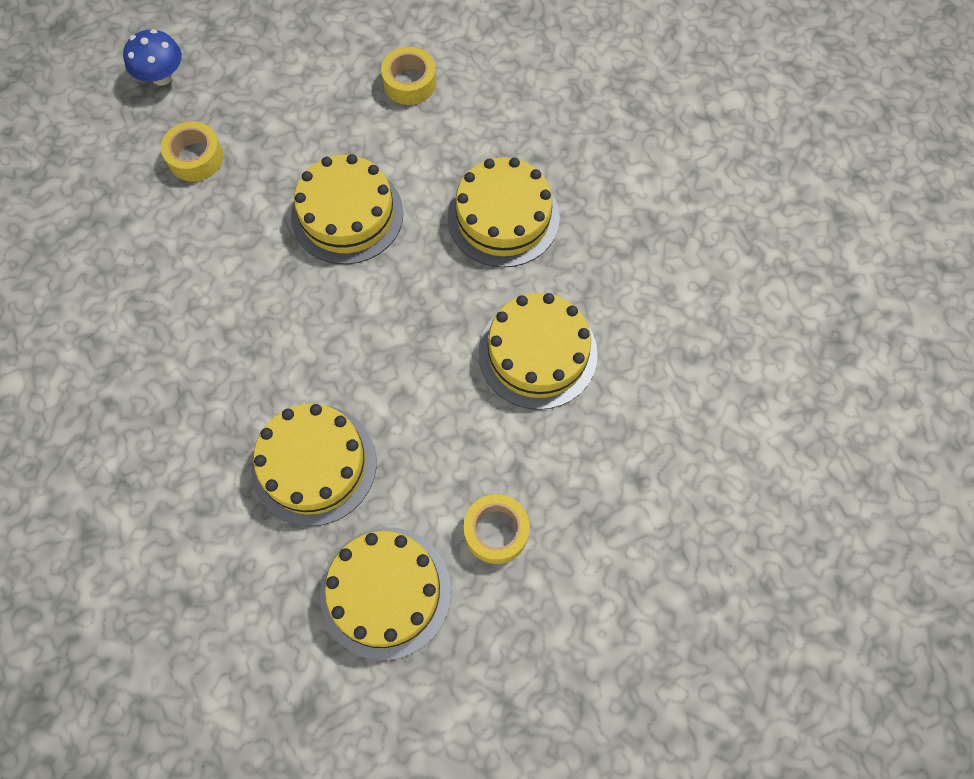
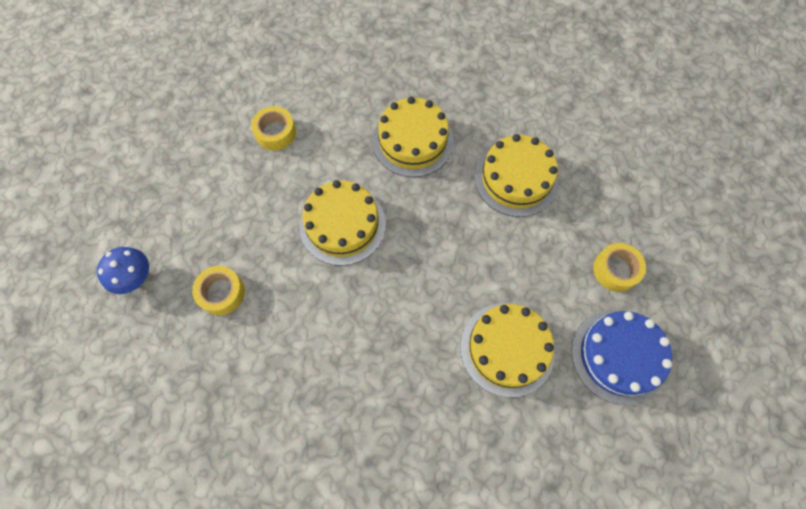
camera: 55 degrees left, 0 degrees up
yellow cake [320,527,451,661] -> blue cake [571,310,672,405]

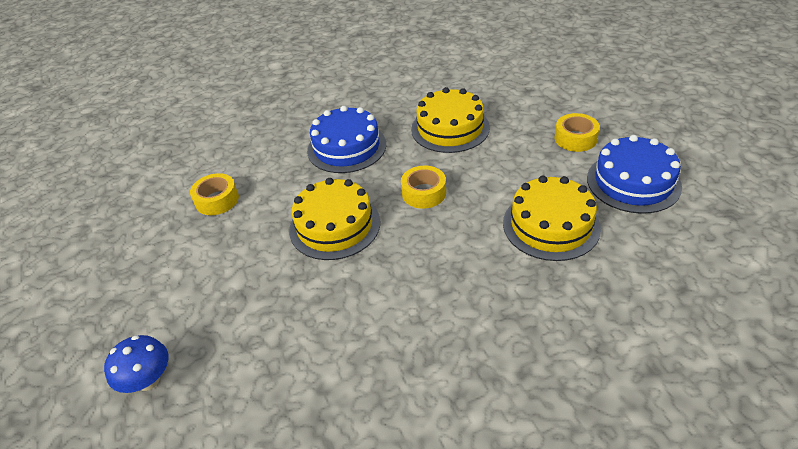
camera: 30 degrees left, 25 degrees down
yellow tape [192,266,245,315] -> yellow tape moved to [401,166,446,209]
yellow cake [373,97,454,177] -> blue cake [307,106,386,173]

